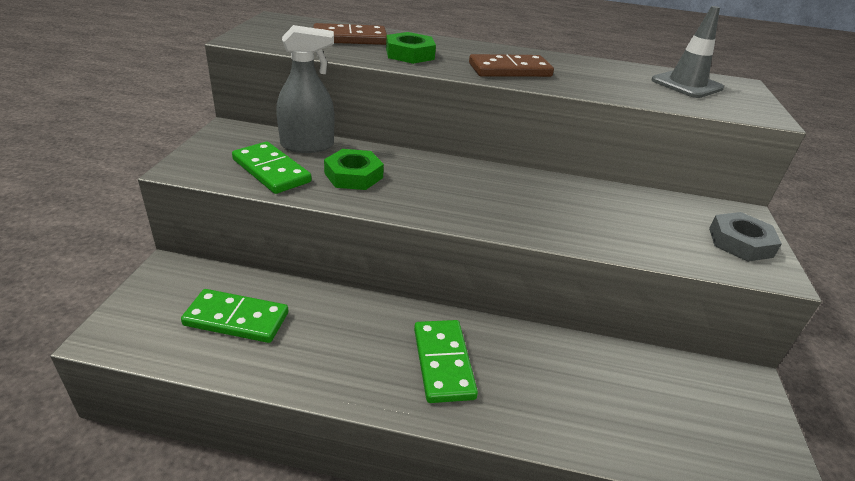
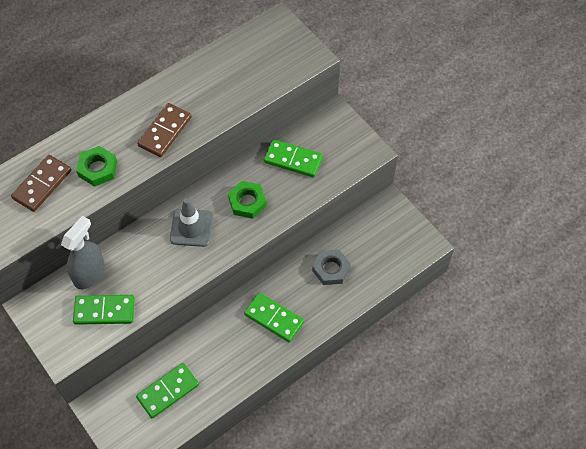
camera: 45 degrees left, 25 degrees up
green nut [324,149,384,190] -> green nut moved to [228,181,267,219]
grey traffic cone [651,6,724,98] -> grey traffic cone moved to [170,198,213,247]
grey nut [709,212,782,262] -> grey nut moved to [312,250,351,285]
none -> green domino [264,139,323,177]

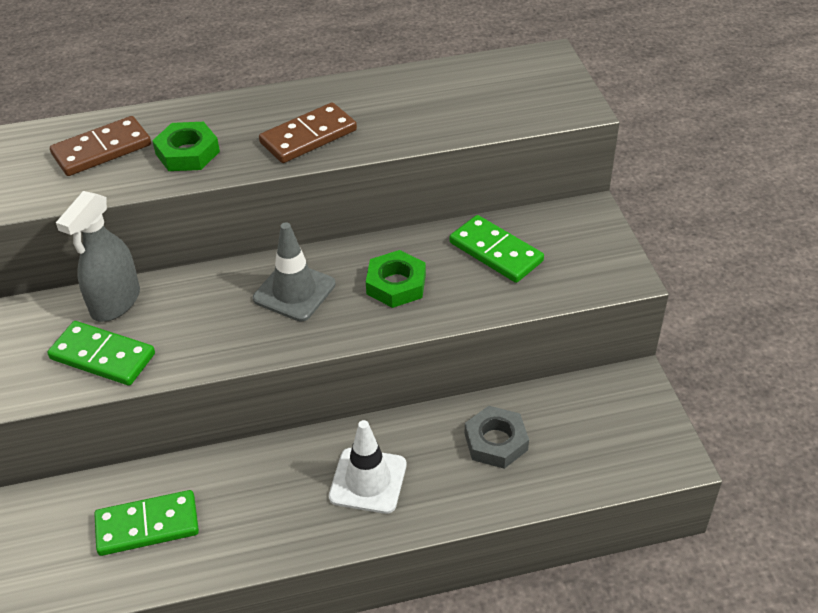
camera: 25 degrees right, 15 degrees down
grey spray bottle [61,216,105,289] -> grey spray bottle turned 150 degrees clockwise [56,191,140,322]
green domino [244,293,304,342] -> white traffic cone [329,420,407,514]

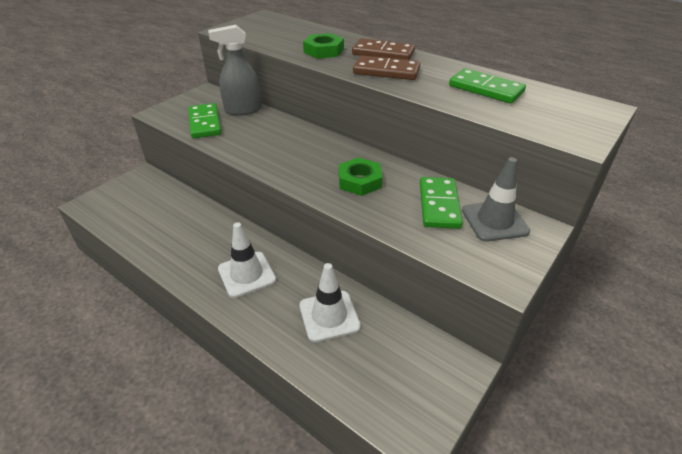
camera: 50 degrees right, 5 degrees down
brown domino [50,116,151,176] -> brown domino moved to [352,38,415,60]
green domino [94,490,199,556] -> green domino moved to [449,68,526,103]
grey traffic cone [253,222,336,322] -> grey traffic cone moved to [462,157,530,242]
grey nut [464,406,529,469] -> white traffic cone [299,263,361,342]

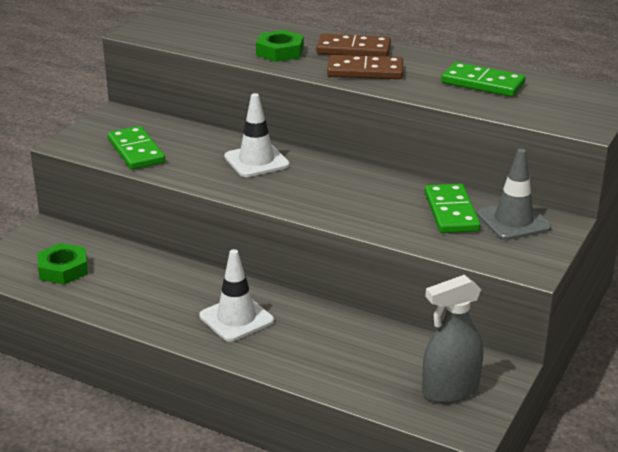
camera: 10 degrees left, 10 degrees down
grey spray bottle [208,25,262,115] -> grey spray bottle moved to [422,275,483,403]
white traffic cone [299,263,361,342] -> white traffic cone moved to [224,93,290,177]
green nut [339,157,383,196] -> green nut moved to [38,243,88,284]

